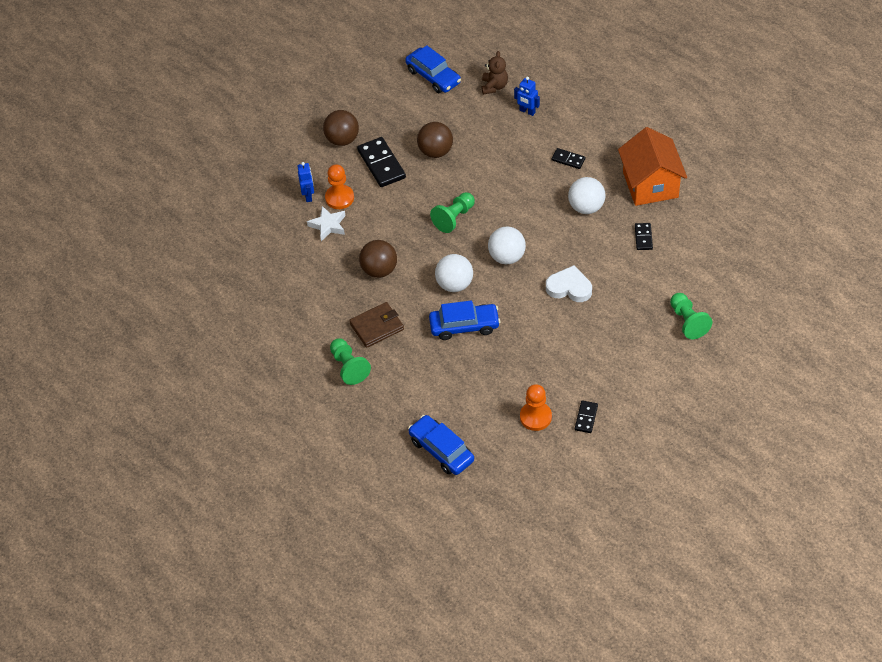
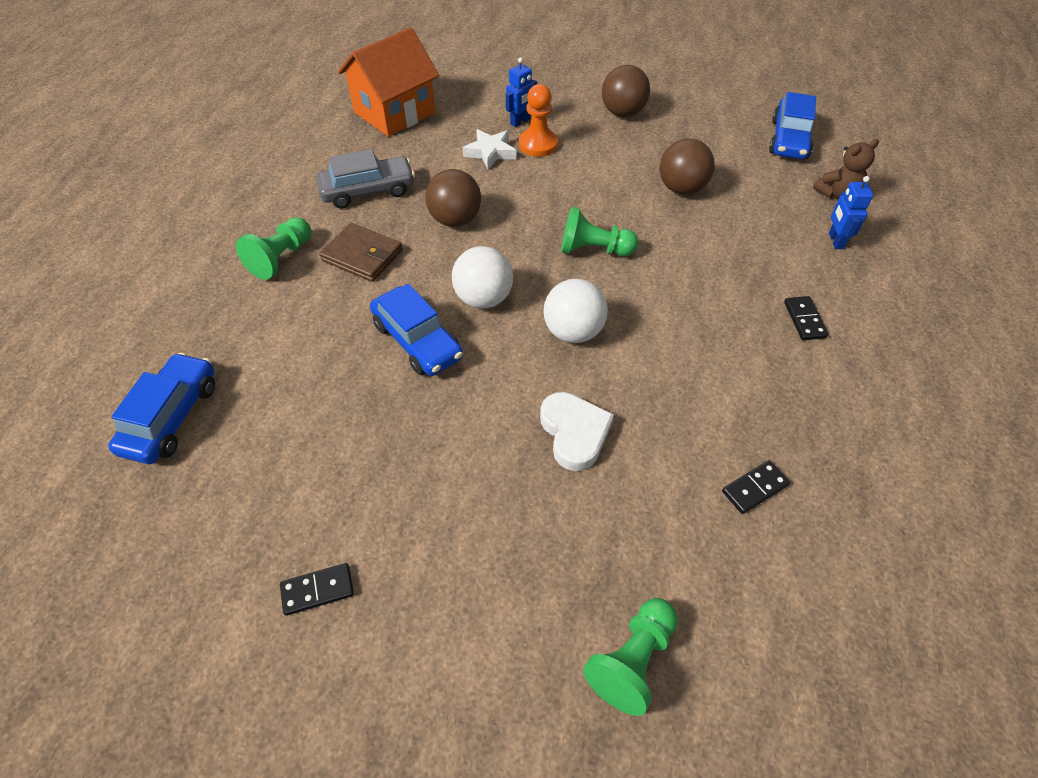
camera: 55 degrees right, 0 degrees up
black domino [357,137,406,187] -> none
orange pawn [520,384,552,431] -> none
white ball [568,177,605,214] -> none
orange house [618,127,687,206] -> orange house moved to [338,27,439,137]
none -> grey car [316,149,415,208]

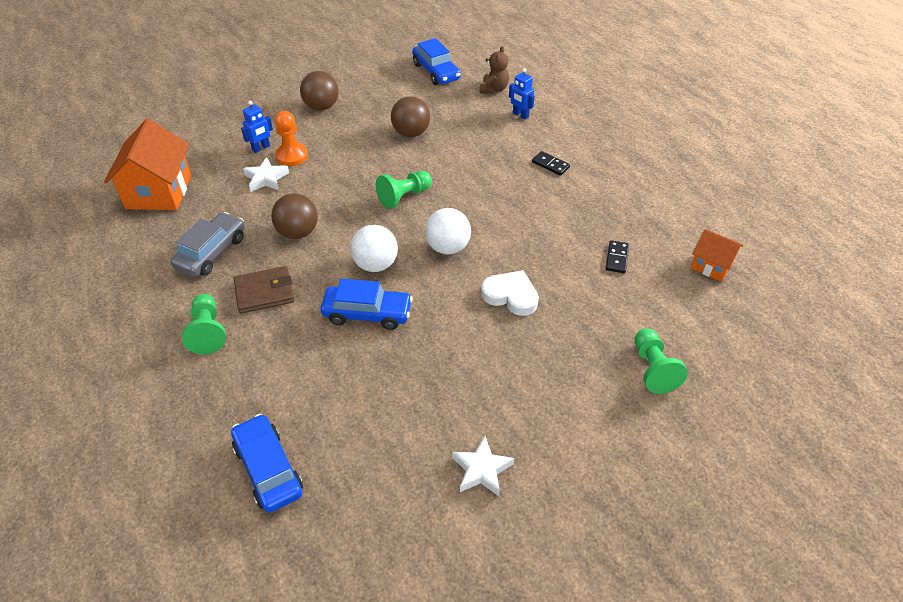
camera: 45 degrees left, 5 degrees down
black domino [280,563,354,616] -> white star [452,436,514,496]
blue robot [506,58,537,127] -> blue robot turned 45 degrees clockwise [241,101,273,153]
none -> orange house [690,229,743,282]

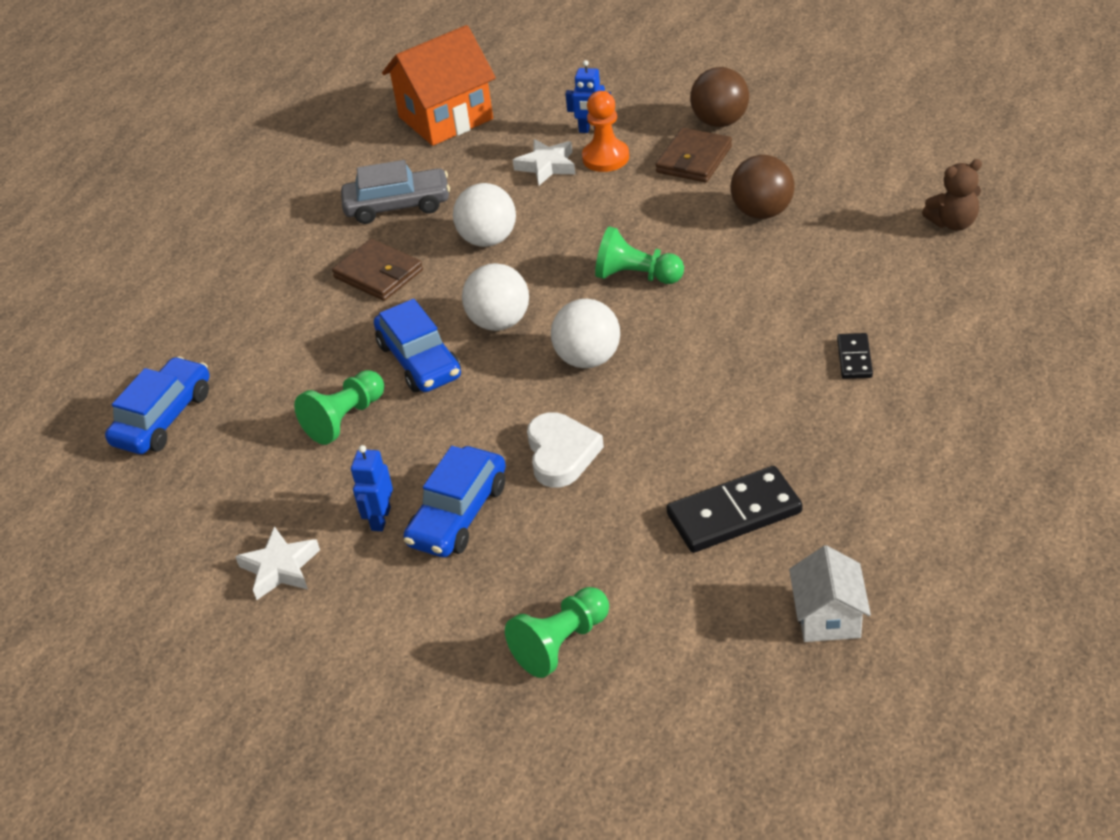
camera: 60 degrees right, 5 degrees down
green pawn [182,294,226,354] -> green pawn moved to [294,370,384,445]
brown ball [271,193,318,239] -> white ball [453,183,516,247]
blue car [412,38,461,85] -> blue car moved to [403,446,506,557]
blue robot [509,68,535,120] -> blue robot moved to [351,445,393,531]
black domino [605,240,629,273] -> black domino [667,466,802,553], size x1.86
orange house [690,229,743,282] -> white house [789,545,871,642]
none -> brown wallet [655,128,732,182]

